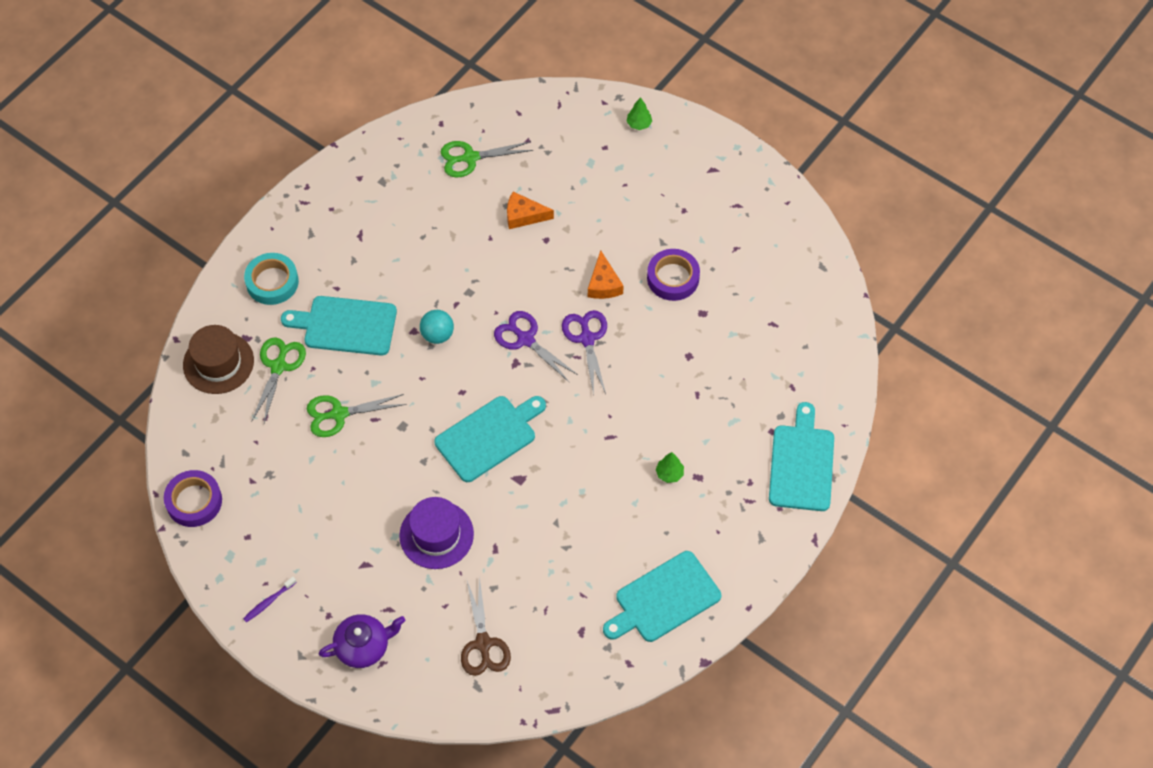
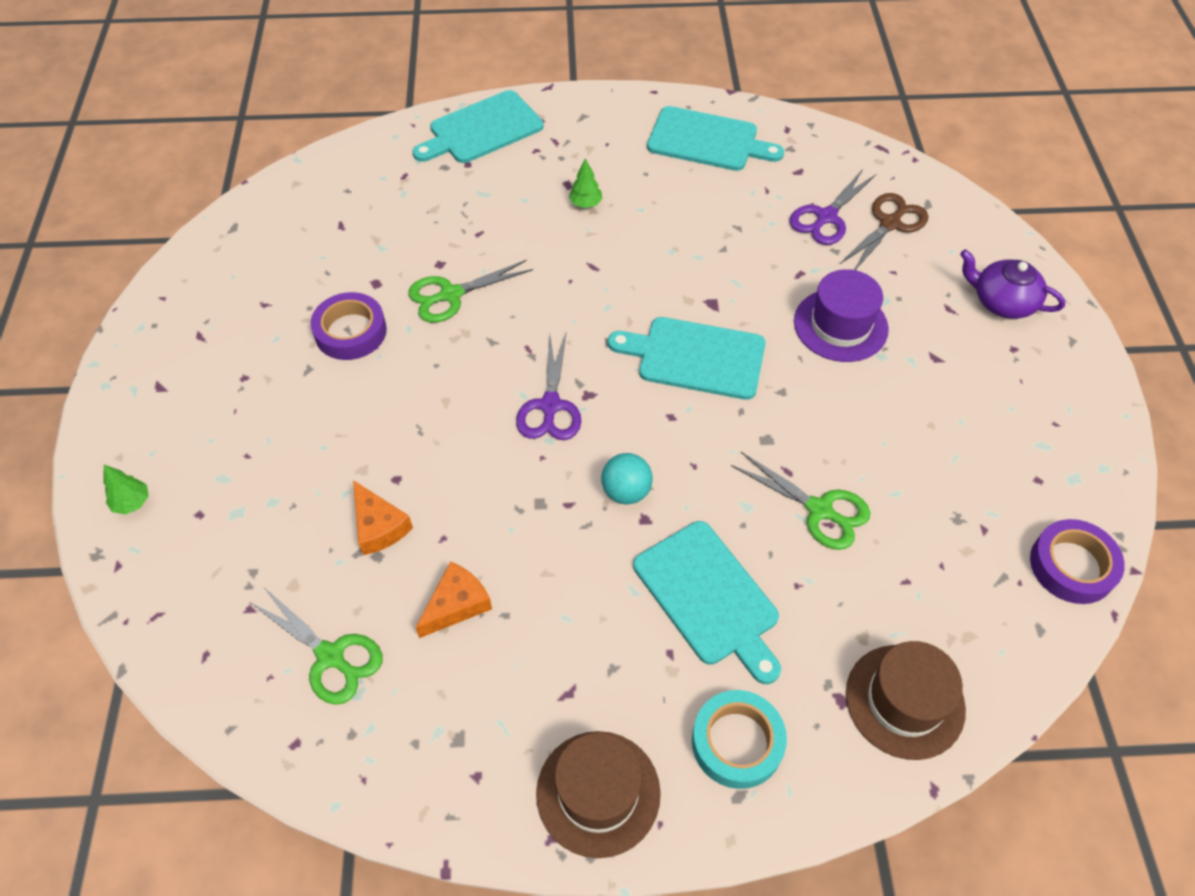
camera: 130 degrees left, 5 degrees down
purple toothbrush [243,577,297,622] -> none
green scissors [251,337,306,423] -> green scissors moved to [408,260,533,323]
purple scissors [562,310,607,395] -> purple scissors moved to [789,169,876,245]
orange cheese [588,250,624,299] -> orange cheese moved to [415,561,492,638]
none -> brown hat [536,731,661,858]

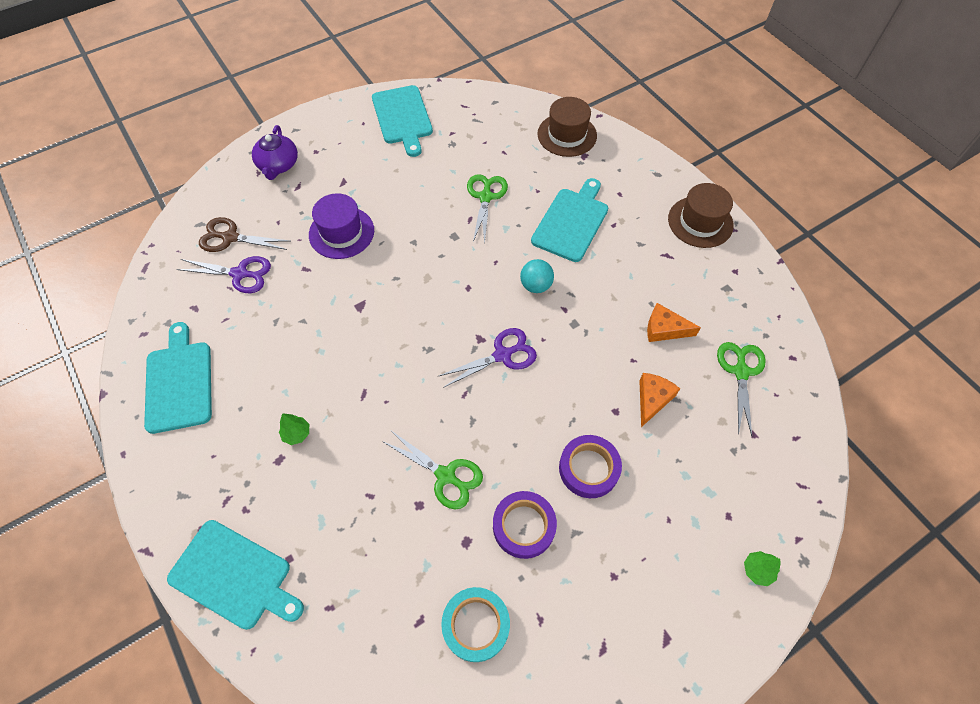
camera: 120 degrees left, 5 degrees up
turquoise cutting board [608,317,766,400] -> turquoise cutting board moved to [372,85,433,157]
turquoise tape [692,690,787,789] -> turquoise tape moved to [441,587,510,662]
purple tape [1030,519,1125,604] -> purple tape moved to [559,435,622,498]

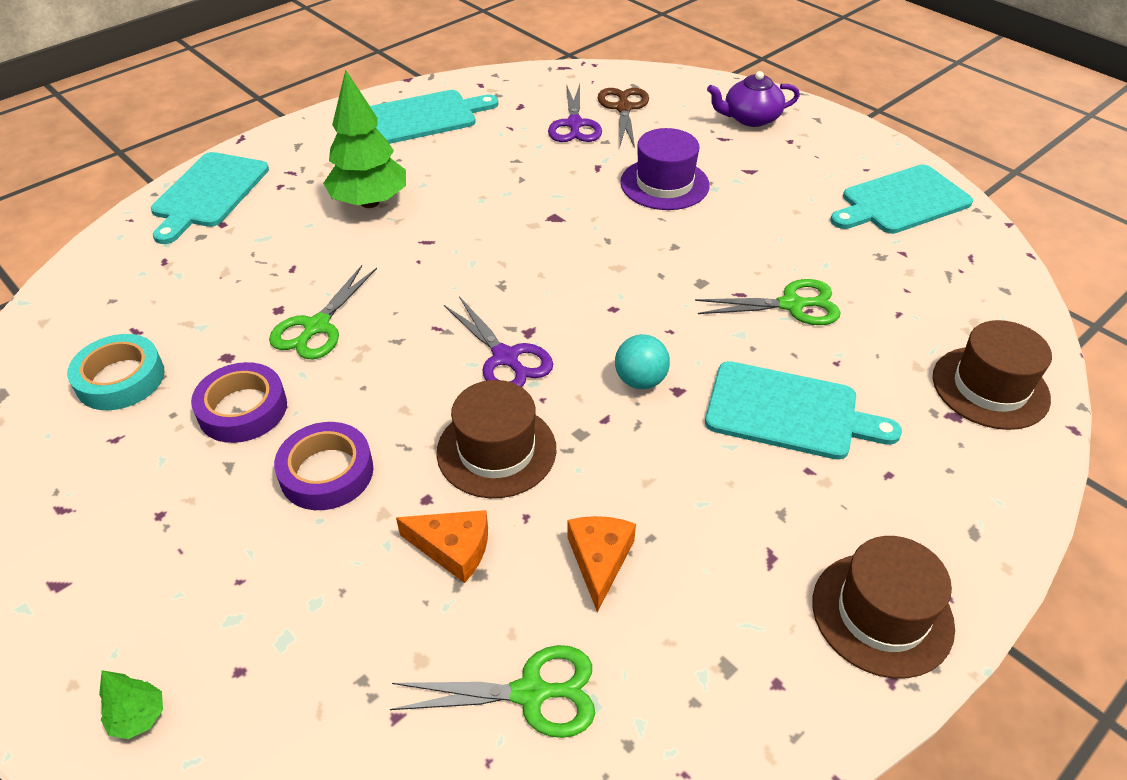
camera: 80 degrees right, 15 degrees down
green tree [279,413,309,445] -> green tree [323,70,406,208], size x2.28
none -> brown hat [436,380,556,498]

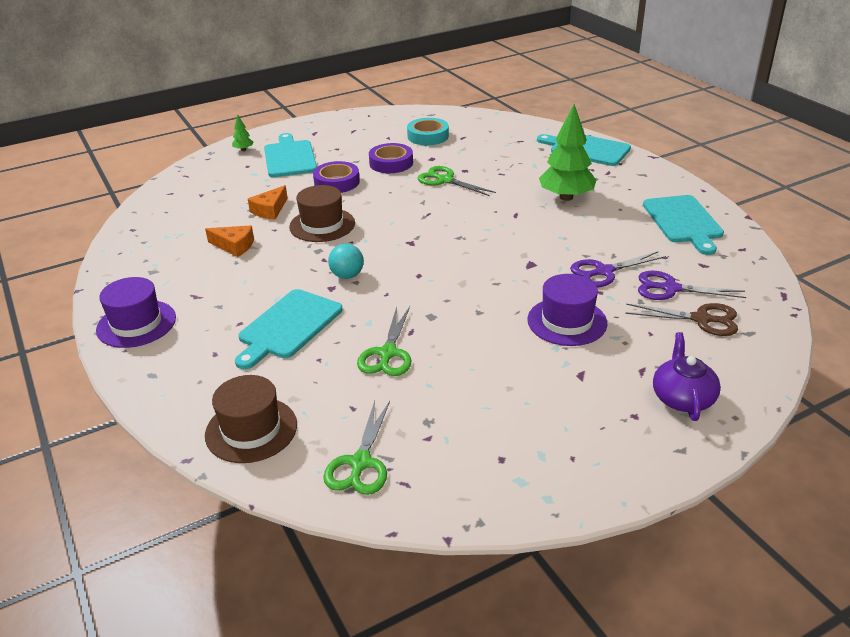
camera: 105 degrees right, 10 degrees down
green scissors [390,645,595,738] -> green scissors moved to [323,401,390,495]
purple scissors [444,296,553,387] -> purple scissors moved to [570,251,666,287]
brown hat [812,536,955,678] -> purple hat [96,277,176,348]
turquoise cutting board [830,165,973,234] -> turquoise cutting board moved to [264,133,317,177]

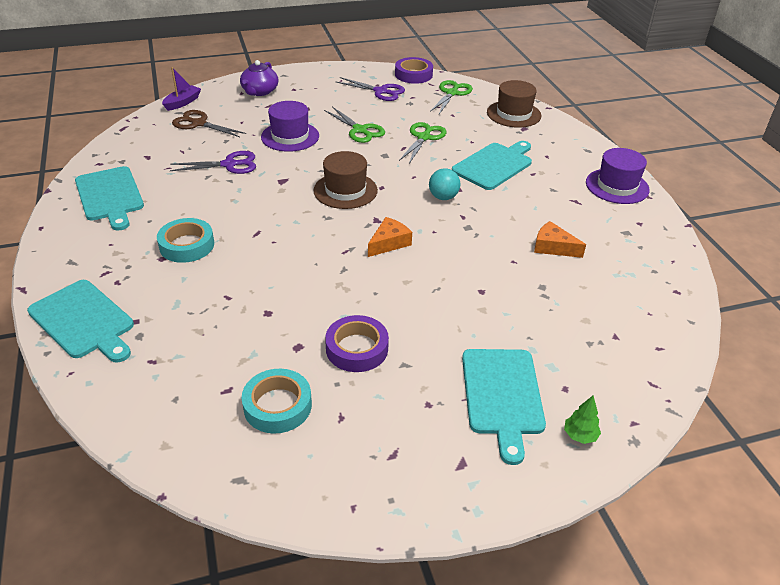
camera: 170 degrees left, 5 degrees up
orange cheese [248,185,288,220] -> orange cheese moved to [368,217,412,257]
brown hat [289,185,355,242] -> brown hat moved to [313,151,378,209]
purple tape [313,161,360,193] -> purple tape moved to [395,57,433,84]
green scissors [417,166,496,196] -> green scissors moved to [324,107,385,143]
green tree [539,104,596,201] -> turquoise tape [157,218,214,263]
purple scissors [638,271,746,300] -> purple scissors moved to [336,77,405,101]
turquoise cutting board [643,195,724,255] -> turquoise cutting board turned 150 degrees clockwise [75,166,144,231]
none -> purple boat [162,67,201,111]

